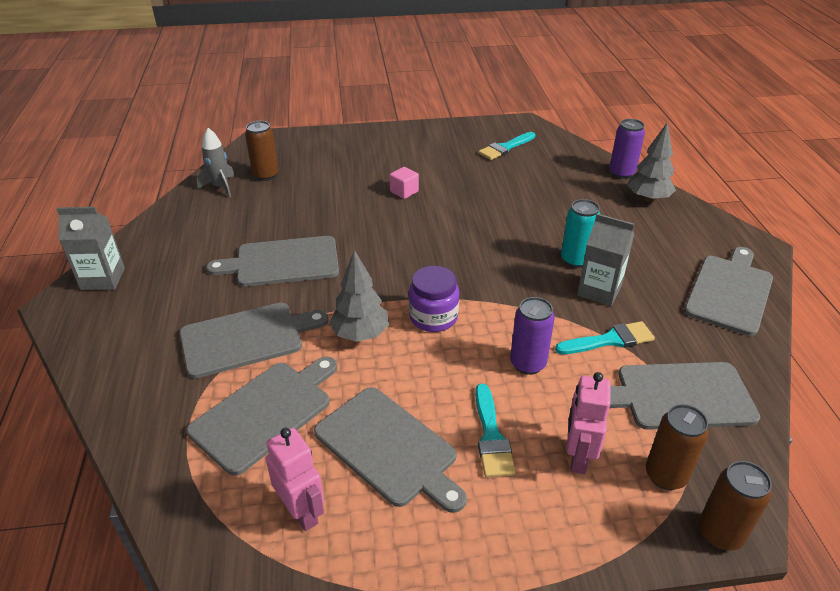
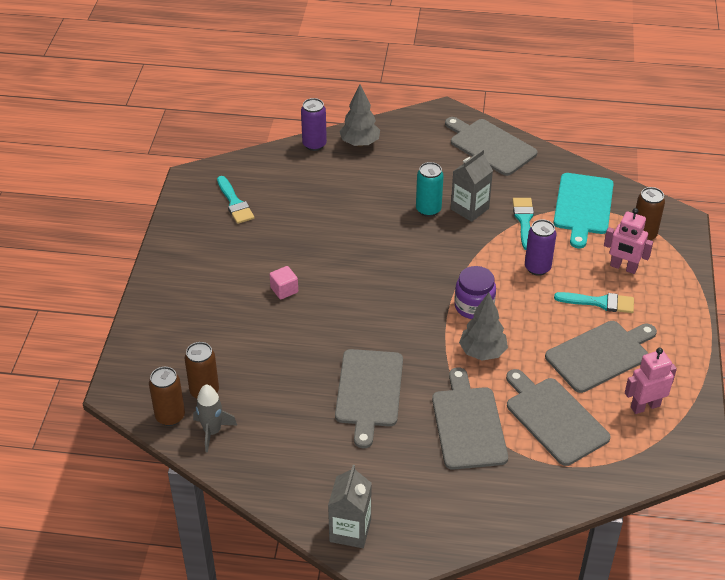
camera: 75 degrees left, 5 degrees up
grey cutting board [609,362,760,430] -> turquoise cutting board [553,173,614,248]
brown can [699,461,772,551] -> brown can moved to [149,367,185,426]

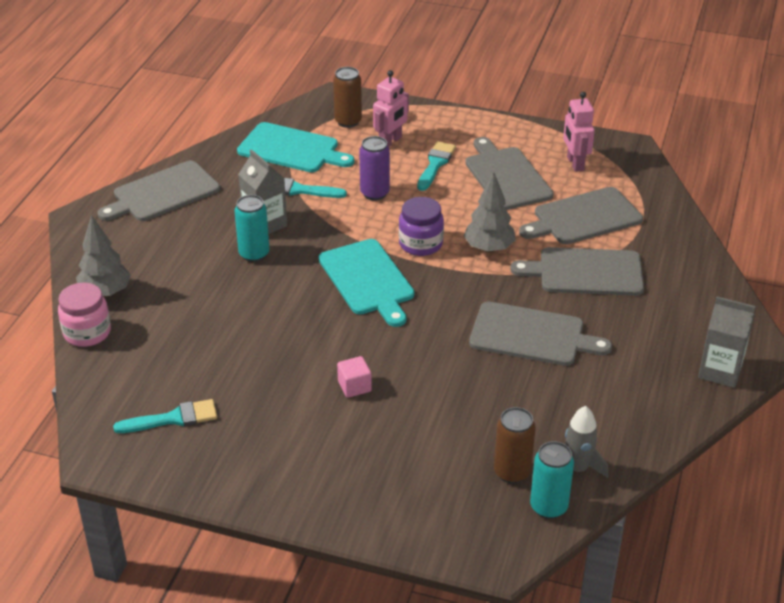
camera: 80 degrees left, 5 degrees down
brown can [149,367,185,426] -> turquoise can [530,441,574,519]
purple can [301,98,327,151] -> pink jar [58,283,111,347]
none -> turquoise cutting board [319,239,414,327]

